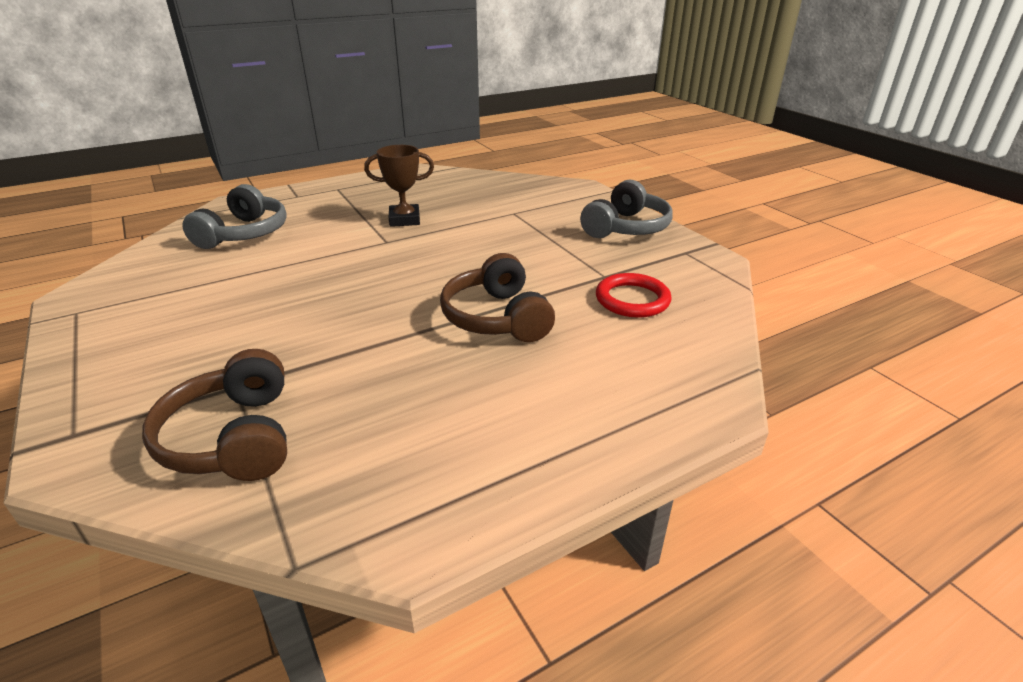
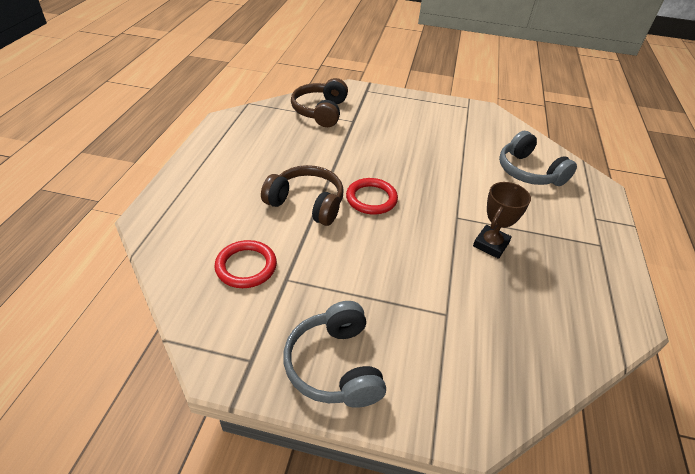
camera: 130 degrees right, 10 degrees up
brown headphones [142,349,287,481] -> brown headphones turned 105 degrees counterclockwise [291,78,348,127]
none -> red ring [346,178,398,215]

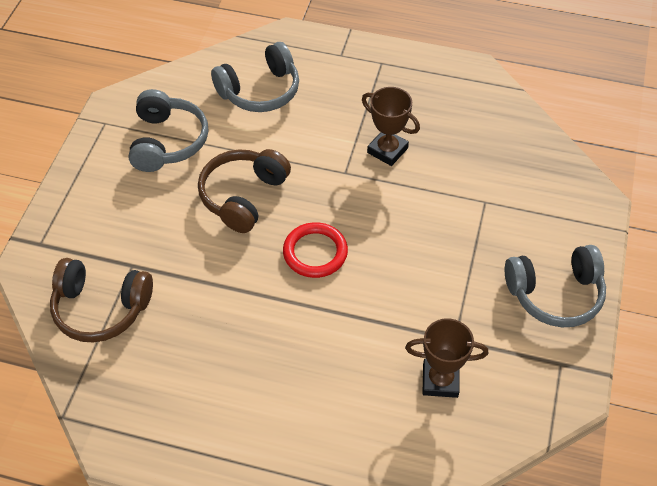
camera: 85 degrees left, 10 degrees up
red ring [214,240,277,288] -> brown trophy [405,318,488,398]
brown headphones [261,165,344,226] -> brown headphones moved to [198,149,291,233]
none -> grey headphones [129,89,208,172]

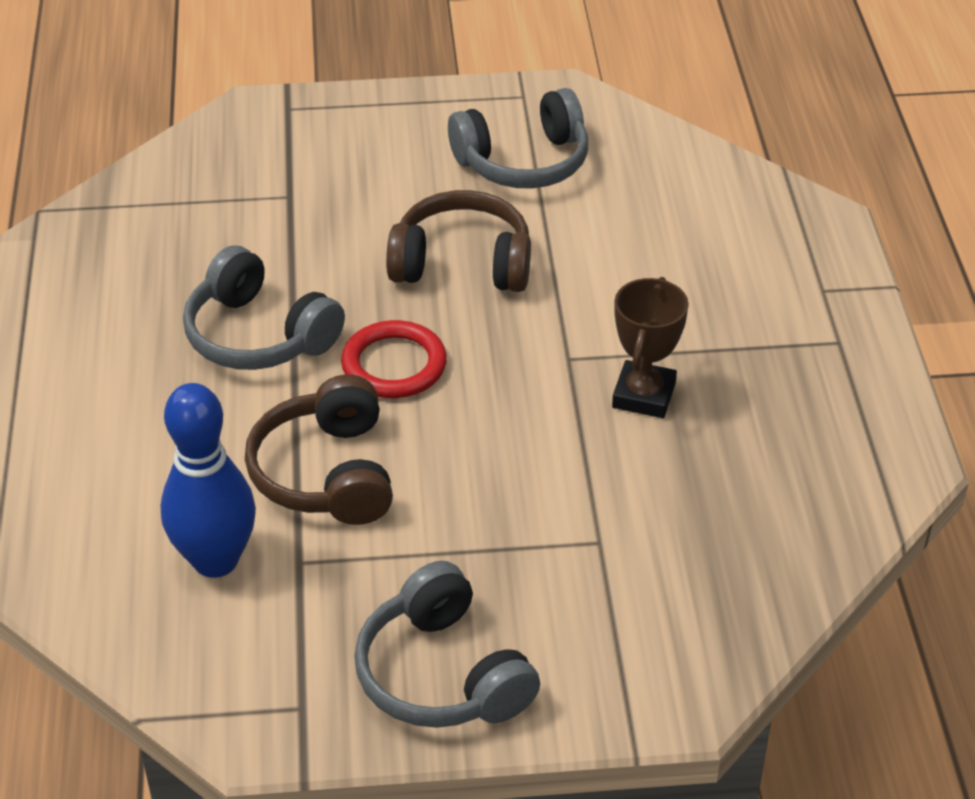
camera: 70 degrees right, 10 degrees down
brown headphones [50,258,153,343] -> brown headphones moved to [245,374,393,525]
grey headphones [211,42,299,112] -> grey headphones moved to [183,245,345,370]
brown trophy [405,318,488,398] -> blue bowling pin [161,383,256,578]

